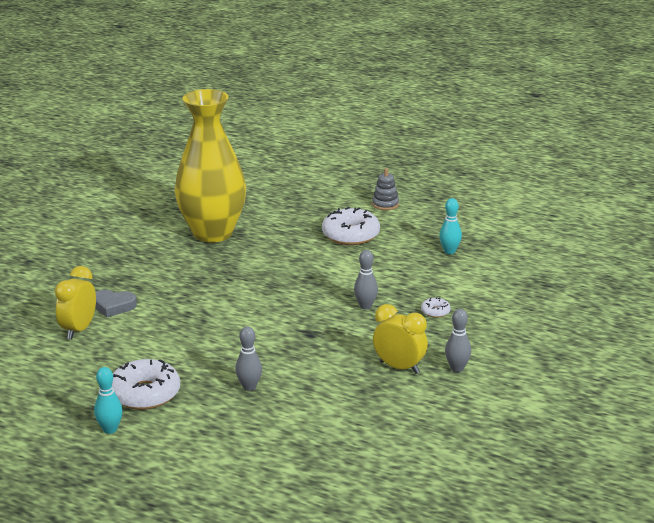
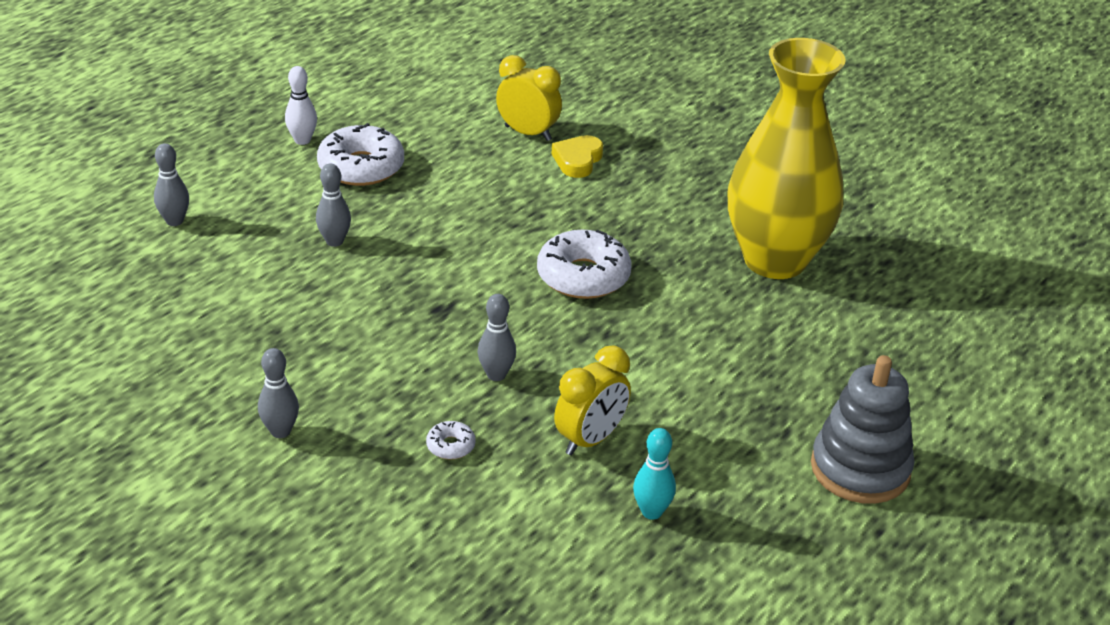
camera: 100 degrees right, 10 degrees up
turquoise bowling pin [94,367,123,434] -> white bowling pin [285,66,317,145]
grey heart [95,290,137,317] -> yellow heart [552,135,603,178]
white donut [322,207,380,245] -> white donut moved to [537,230,631,299]
grey stacking toy [372,168,399,210] -> grey stacking toy [811,355,914,504], size x1.89
yellow clock [373,304,428,374] -> yellow clock moved to [554,345,631,456]
none -> grey bowling pin [154,143,189,226]

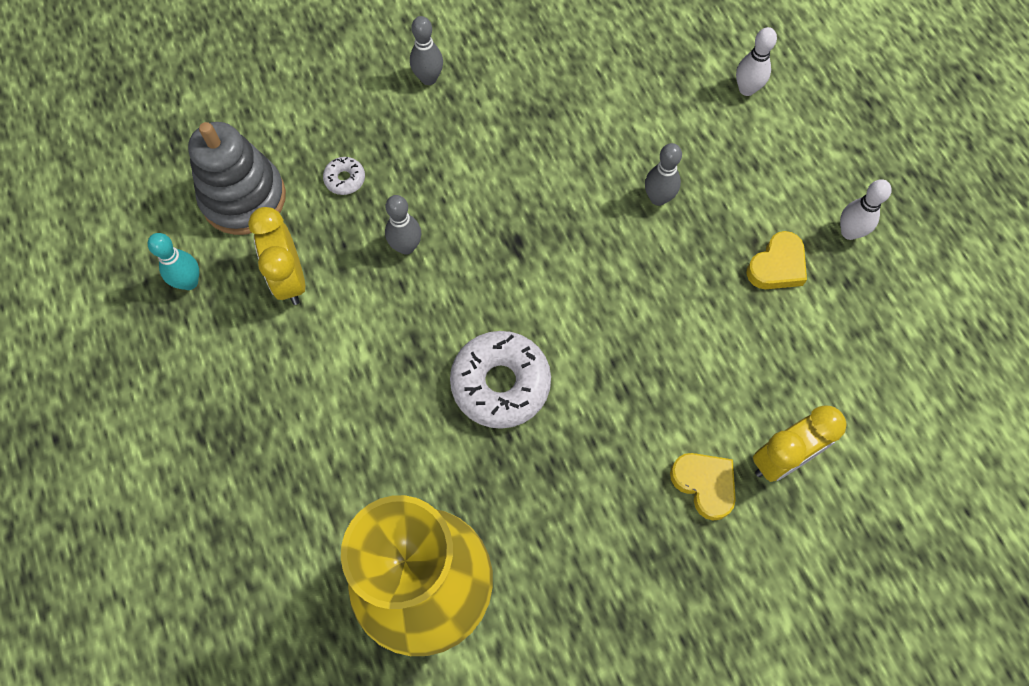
camera: 120 degrees right, 30 degrees up
grey bowling pin [154,143,189,226] -> white bowling pin [736,27,777,96]
white donut [317,123,404,186] -> yellow heart [747,231,807,289]
grey stacking toy [811,355,914,504] -> grey stacking toy moved to [188,122,286,235]

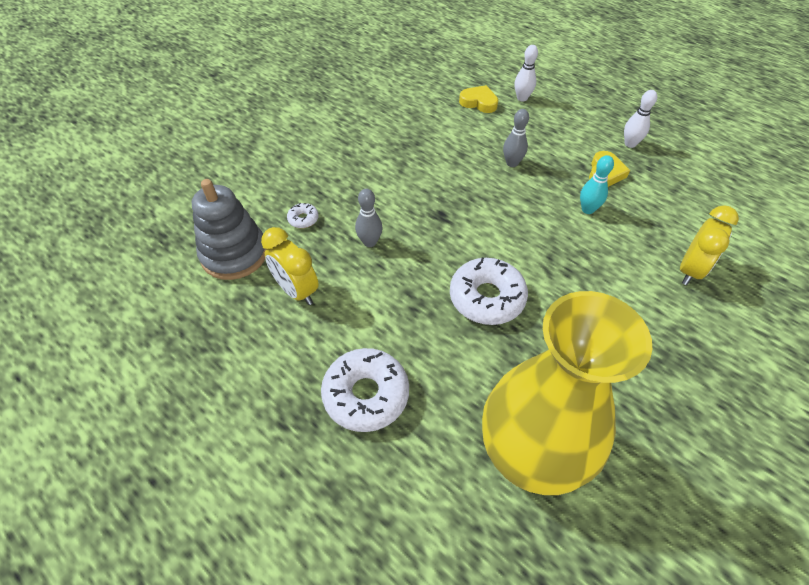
camera: 25 degrees left, 15 degrees down
turquoise bowling pin [148,233,199,290] -> turquoise bowling pin moved to [580,155,614,214]
grey bowling pin [410,16,443,85] -> none
yellow heart [670,453,736,521] -> yellow heart moved to [459,85,498,113]
none -> white donut [321,348,409,432]

